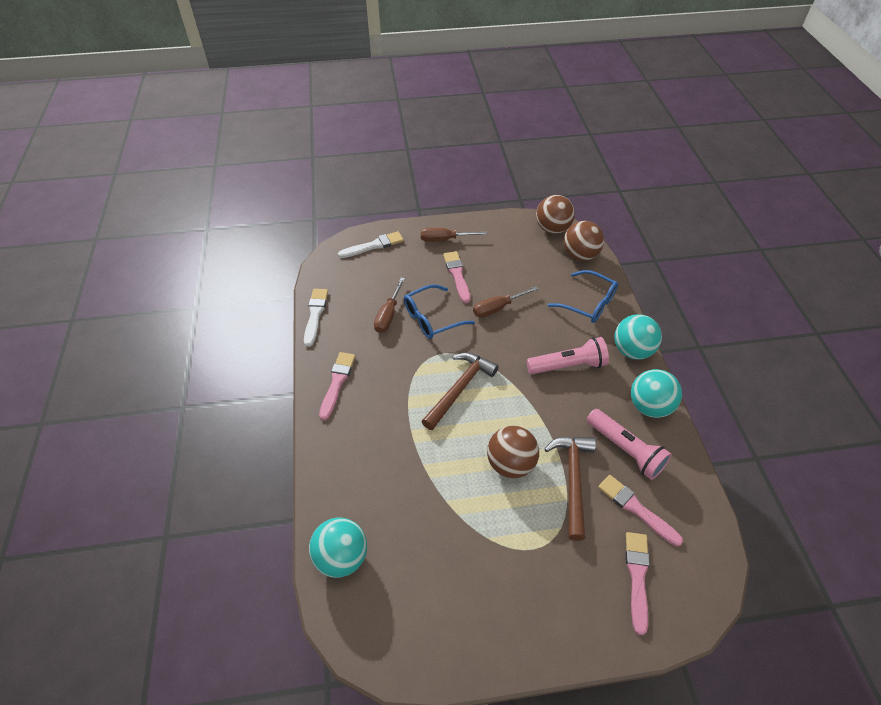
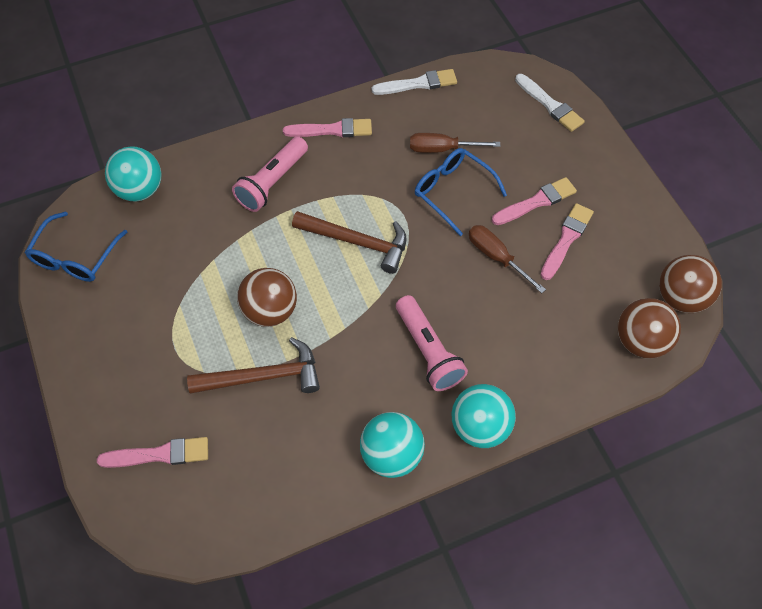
camera: 75 degrees right, 10 degrees up
brown screwdriver [421,228,487,242] -> none
blue glasses [548,270,618,323] -> blue glasses moved to [25,211,127,282]
pink flashlight [587,409,672,480] -> pink flashlight moved to [232,136,308,212]
pink brush [598,475,683,546] -> pink brush moved to [541,203,594,280]

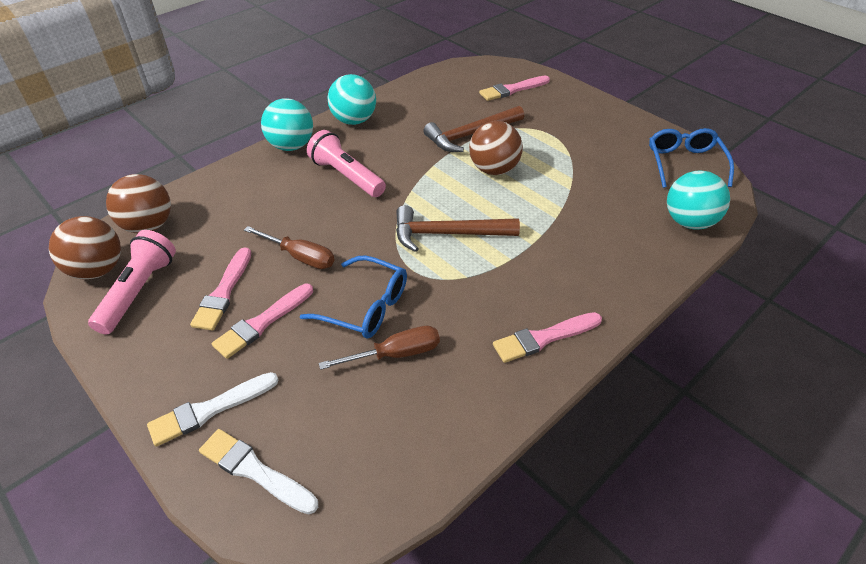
camera: 160 degrees right, 15 degrees down
pink flashlight [232,136,308,212] -> pink flashlight moved to [88,230,176,335]
white brush [372,69,457,95] -> white brush moved to [147,372,279,447]

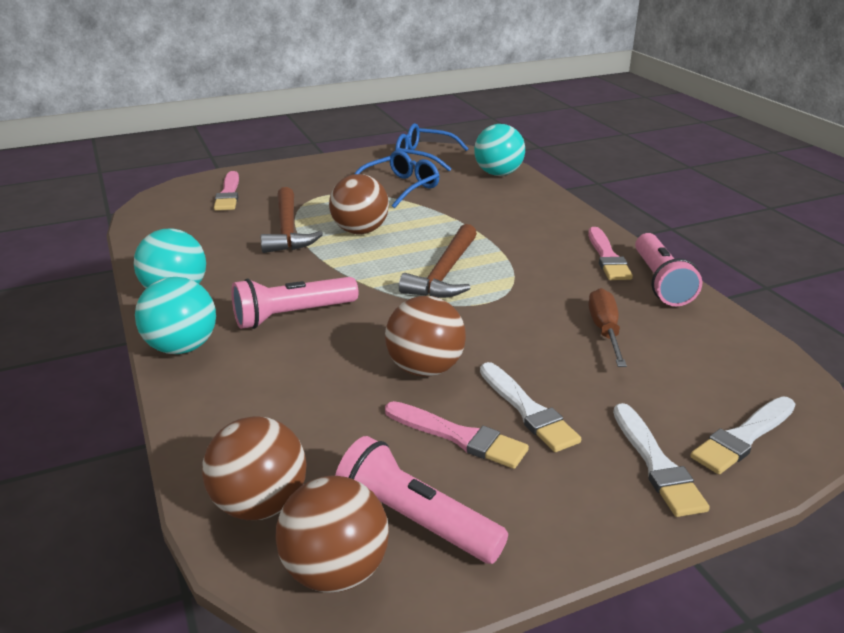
camera: 70 degrees left, 15 degrees down
pink brush [212,284,313,359] -> white brush [480,362,581,452]
brown screwdriver [244,226,334,269] -> brown ball [385,296,466,377]
blue glasses [300,255,407,339] -> blue glasses moved to [355,150,440,208]
none -> pink flashlight [635,233,702,307]

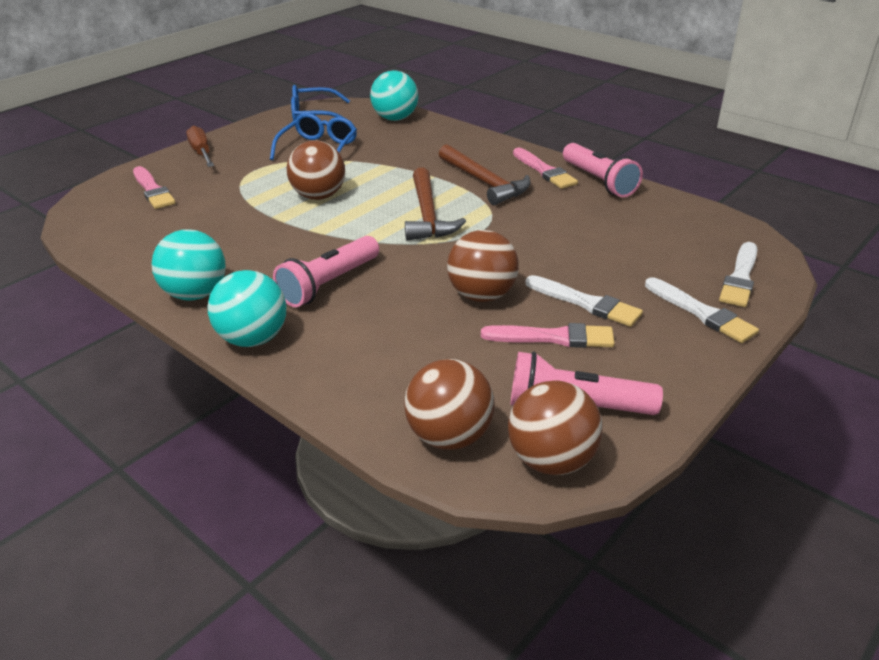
camera: 25 degrees left, 5 degrees up
brown hammer [261,187,323,253] -> brown hammer moved to [439,144,531,205]
brown screwdriver [588,288,627,367] -> brown screwdriver moved to [186,126,214,167]

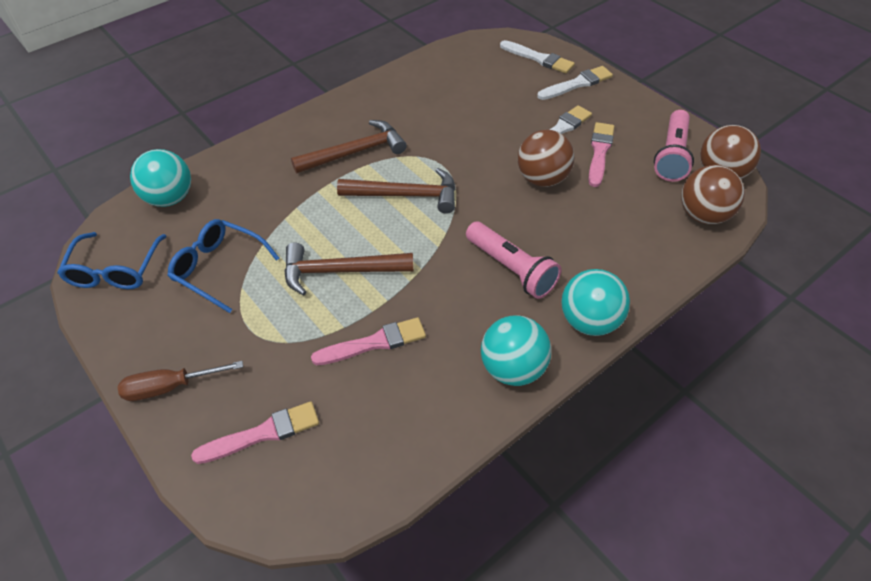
camera: 80 degrees left, 15 degrees up
brown ball [287,140,345,200] -> brown hammer [284,243,414,295]
pink brush [513,148,578,189] -> pink brush moved to [311,317,426,365]
pink flashlight [563,143,643,197] -> none

